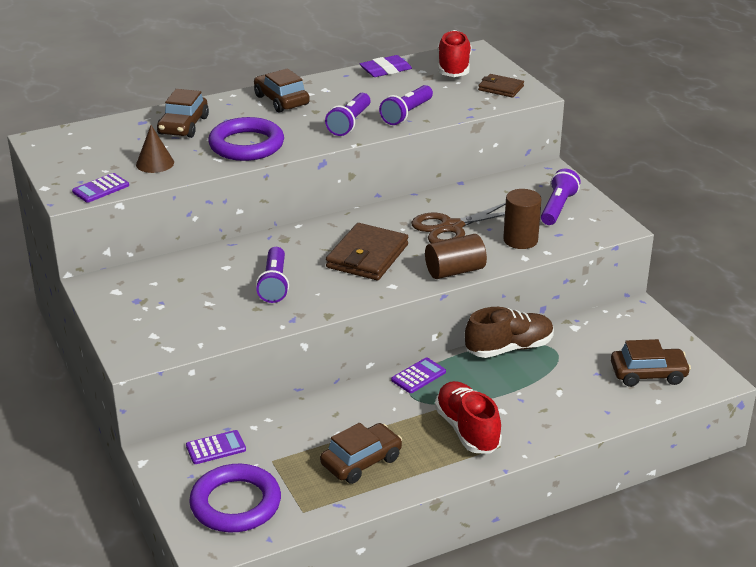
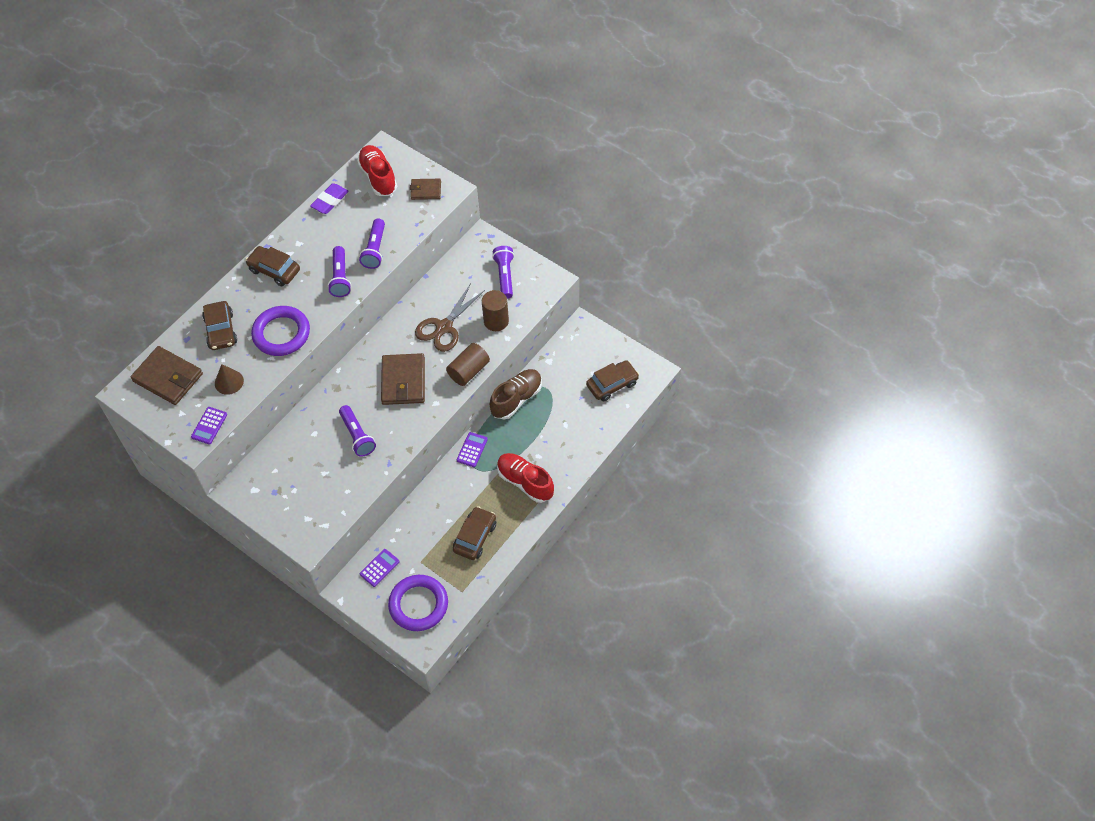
camera: 25 degrees left, 25 degrees up
none -> brown wallet [131,346,203,405]

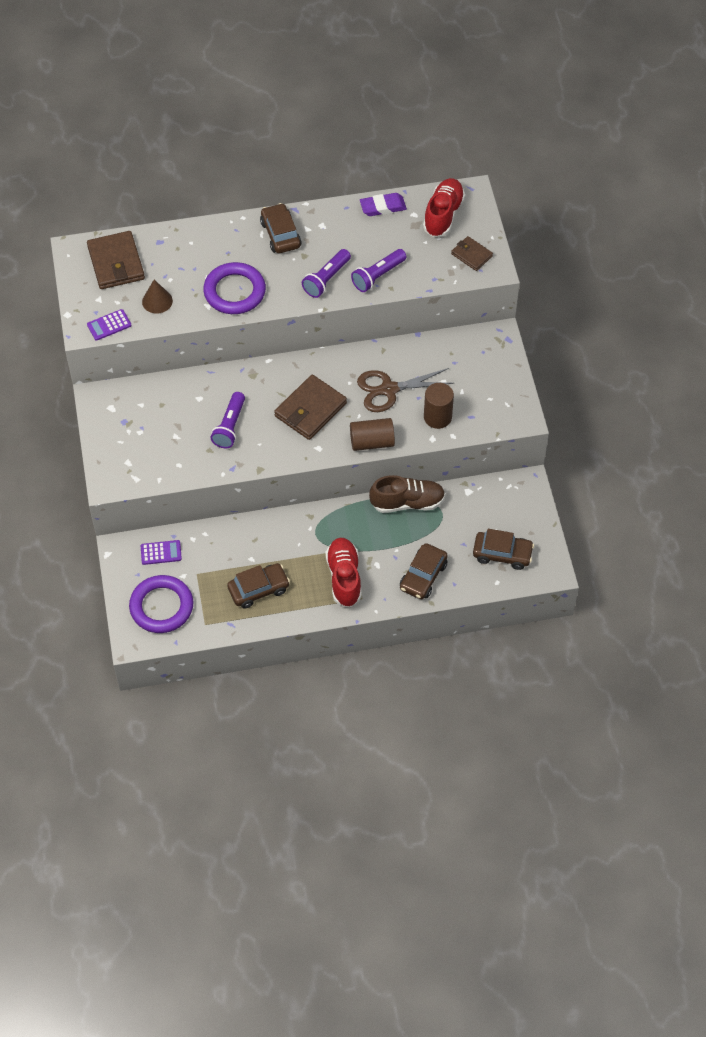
camera: 40 degrees right, 0 degrees up
brown car [202,301,237,350] -> brown car moved to [400,543,448,599]
purple calculator [457,432,488,467] -> none
purple flashlight [492,246,514,299] -> none

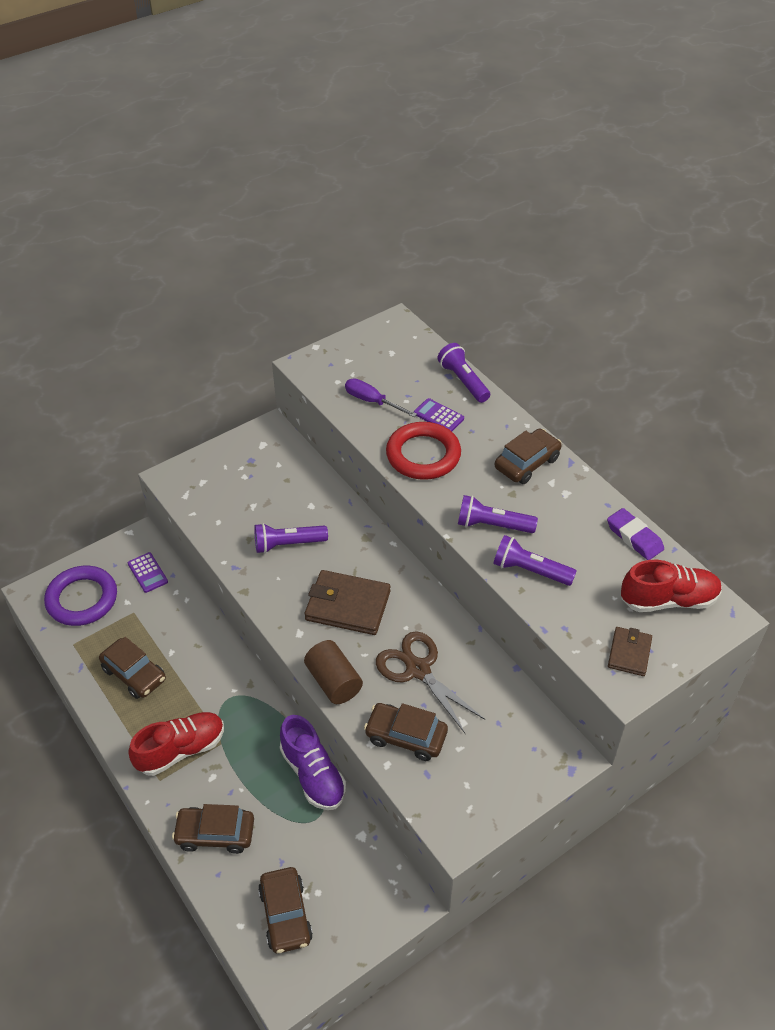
camera: 65 degrees right, 10 degrees down
brown wallet [87,231,145,289] -> none
purple calculator [87,309,132,341] -> purple calculator moved to [414,398,464,431]
brown cone [142,280,173,314] -> purple screwdriver [345,378,417,417]
purple ring [203,262,266,314] -> red ring [386,422,461,480]
brown shoe [369,475,445,513] -> purple shoe [280,715,346,810]
brown cylinder [424,383,454,429] -> brown car [364,703,448,761]
none -> purple flashlight [437,343,490,403]

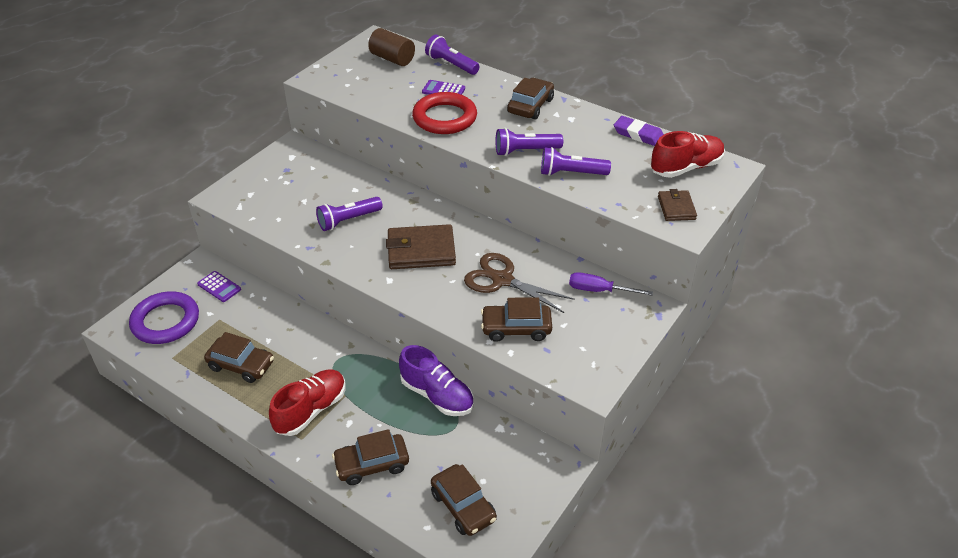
camera: 20 degrees left, 5 degrees down
brown cylinder [304,640,363,704] -> brown cylinder moved to [368,28,415,66]
purple screwdriver [345,378,417,417] -> purple screwdriver moved to [569,272,653,296]

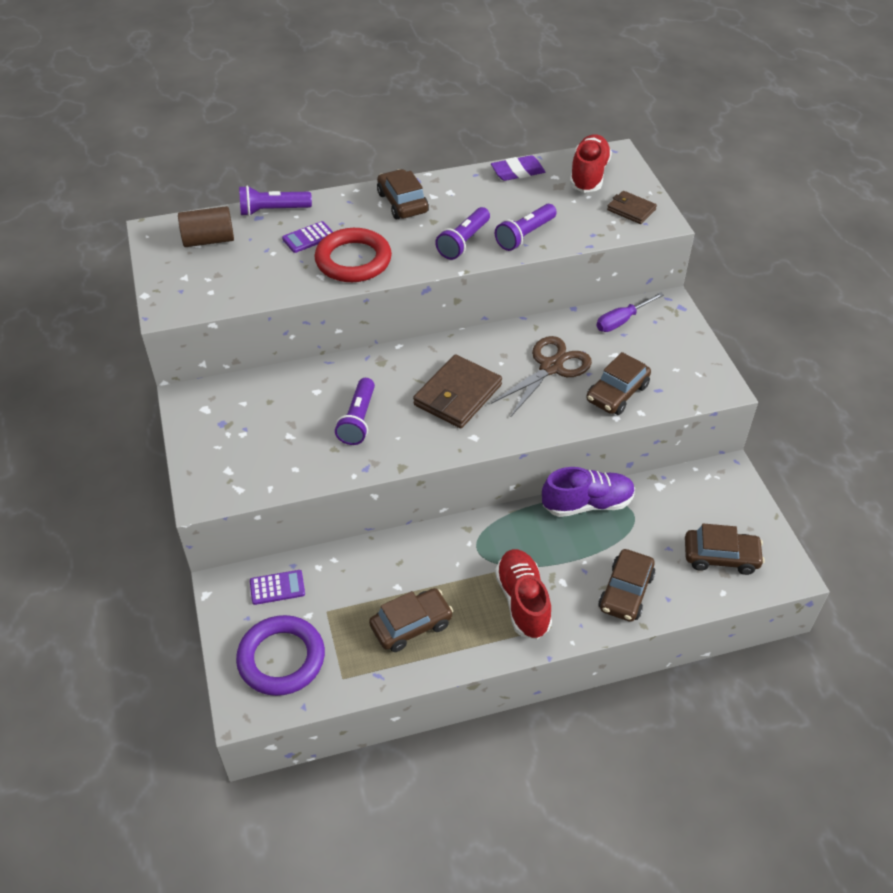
camera: 50 degrees left, 5 degrees up
brown scissors [464,253,575,313] -> brown scissors turned 150 degrees clockwise [491,336,592,416]

